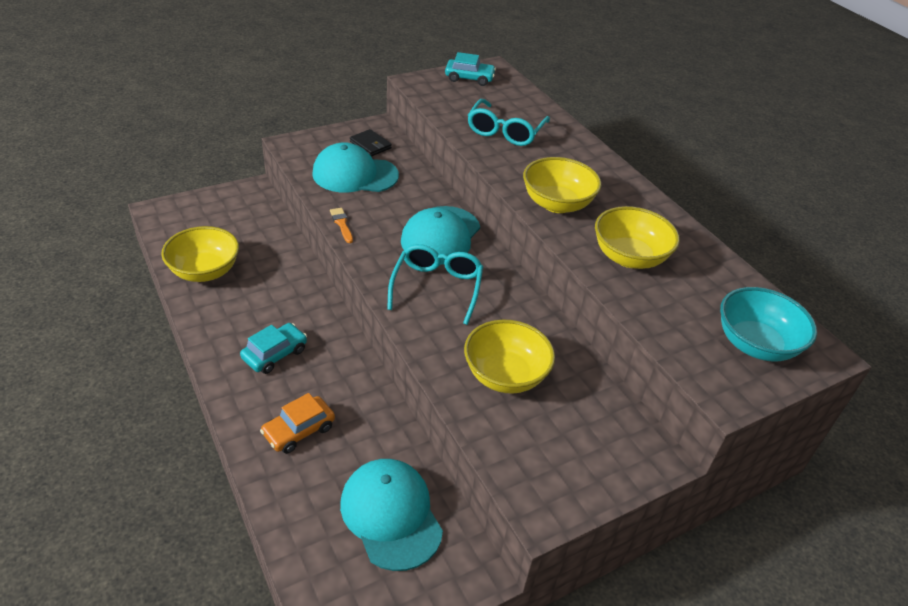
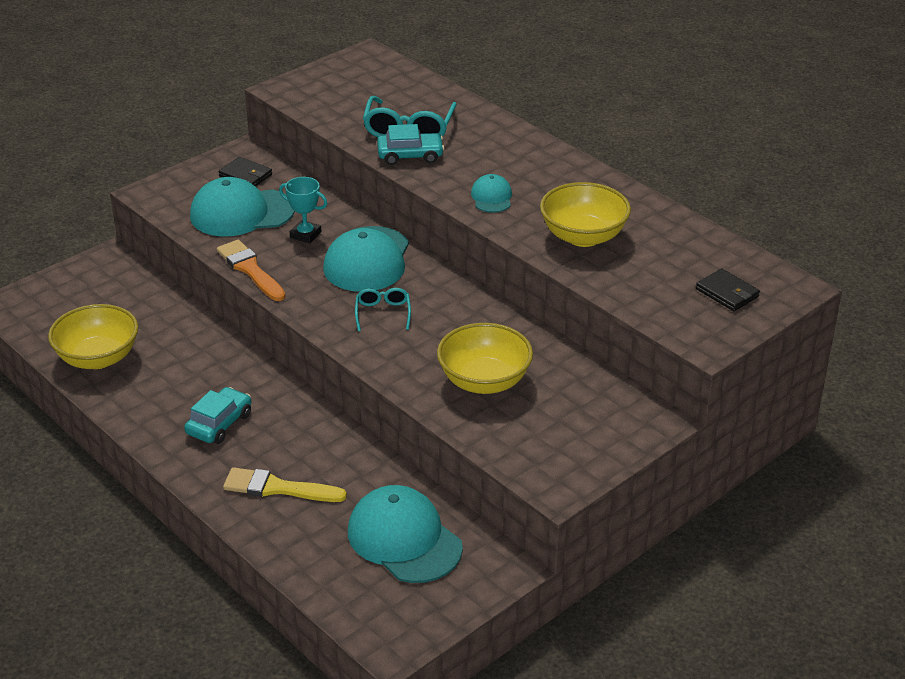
camera: 10 degrees left, 5 degrees down
orange car [260,393,335,454] -> yellow brush [223,467,347,502]
orange brush [330,208,353,243] -> orange brush [217,240,286,301], size x1.70
turquoise glasses [387,244,483,325] -> turquoise glasses [355,288,411,331], size x0.56
turquoise car [445,52,496,86] -> turquoise car moved to [377,124,444,165]
yellow bowl [523,157,601,213] -> turquoise cap [471,174,512,213]
turquoise bowl [720,287,817,362] -> black wallet [696,268,760,311]
none -> turquoise trophy [279,177,327,243]

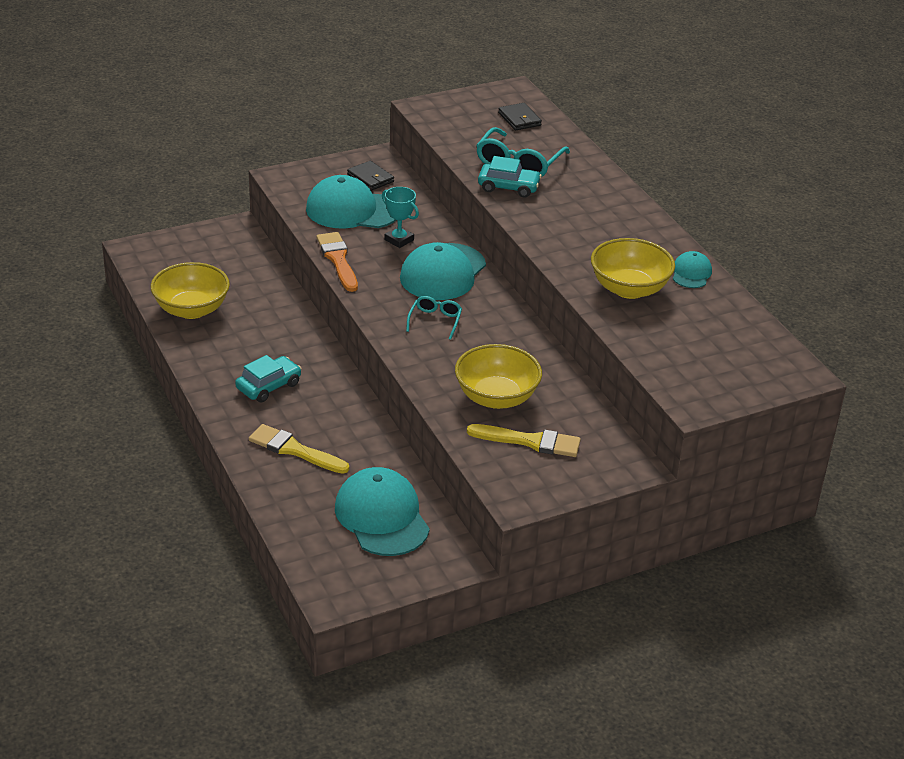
camera: 15 degrees right, 0 degrees up
turquoise cap [471,174,512,213] -> turquoise cap moved to [673,251,712,288]
black wallet [696,268,760,311] -> black wallet moved to [498,103,542,130]
none -> yellow brush [467,424,581,457]

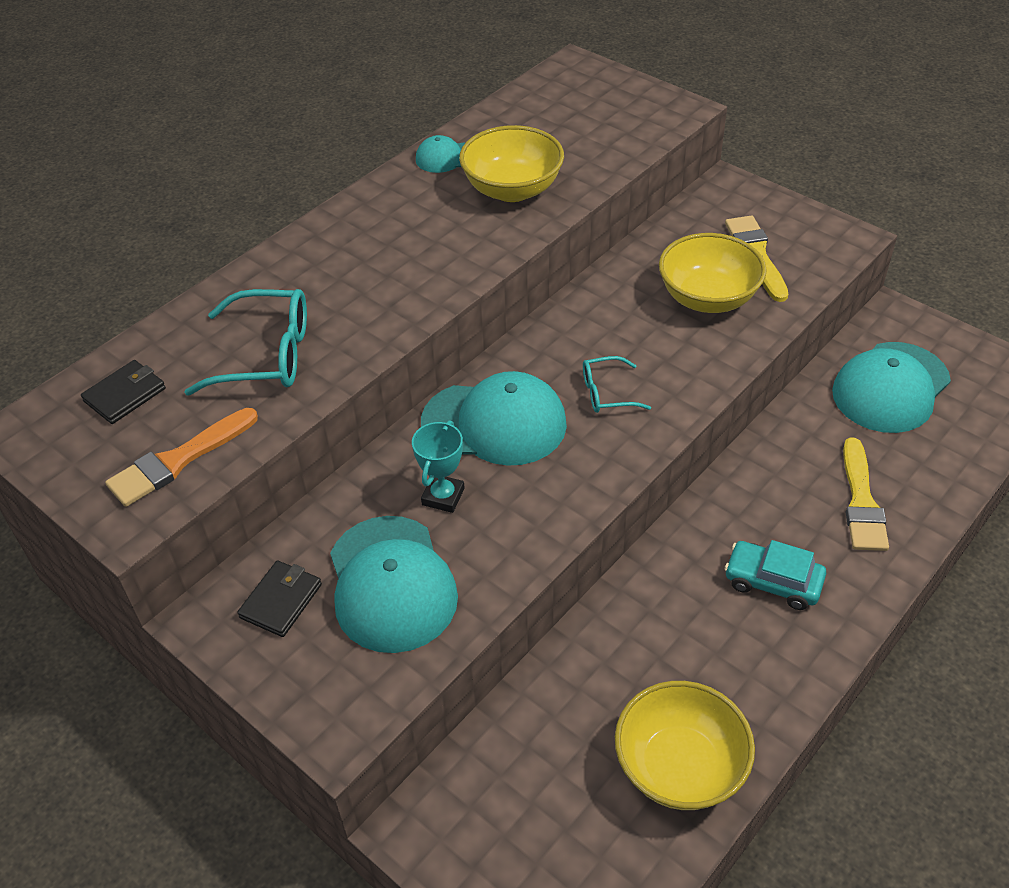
camera: 110 degrees left, 10 degrees up
orange brush [317,232,358,292] -> orange brush moved to [105,408,258,507]
turquoise car [478,156,542,198] -> none

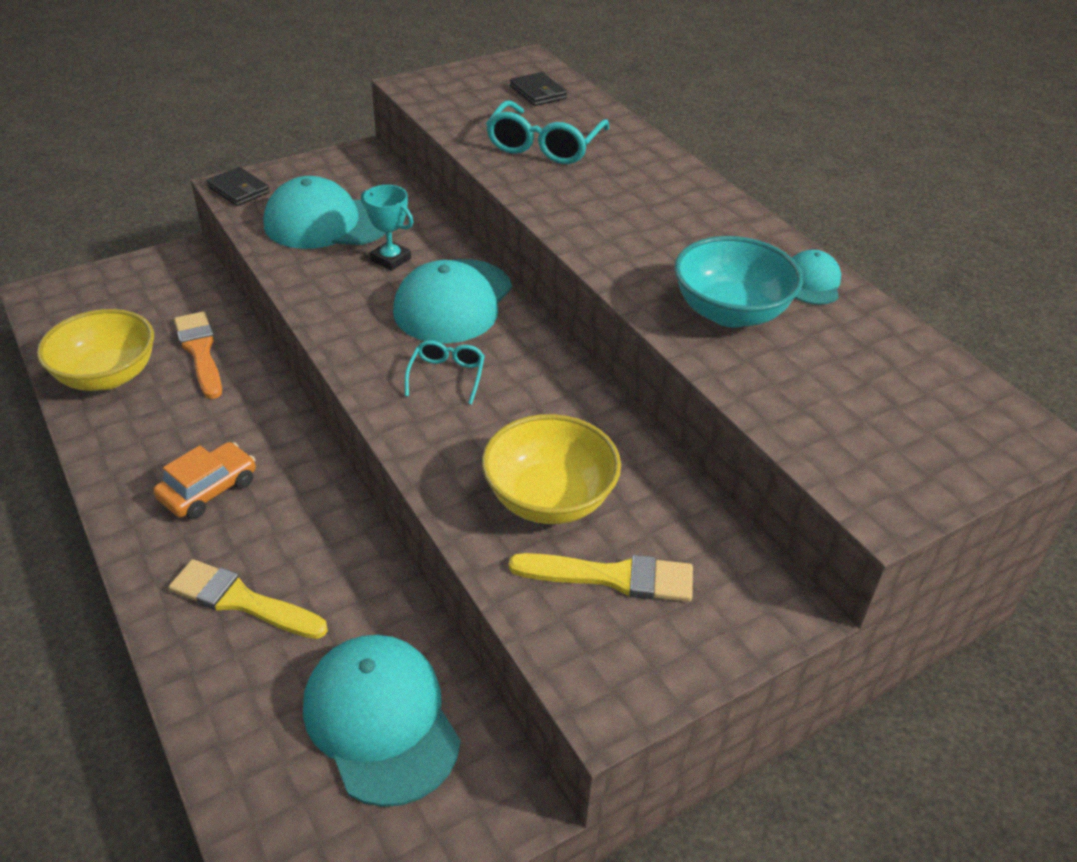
camera: 105 degrees right, 5 degrees down
orange brush [105,408,258,507] -> orange brush moved to [174,312,222,399]
black wallet [237,560,322,637] -> black wallet moved to [207,167,270,206]
yellow bowl [459,125,564,202] -> turquoise bowl [674,236,803,328]
turquoise car [725,540,826,610] -> orange car [153,442,256,520]

